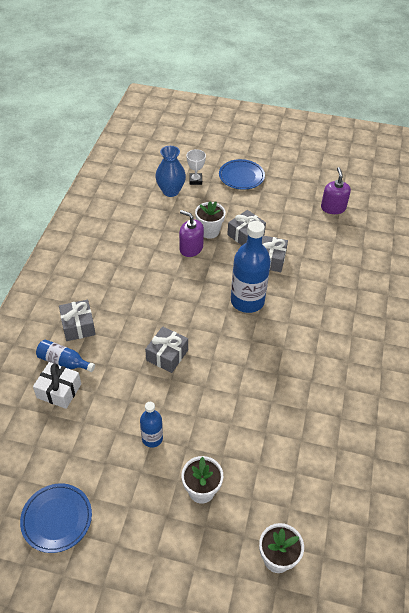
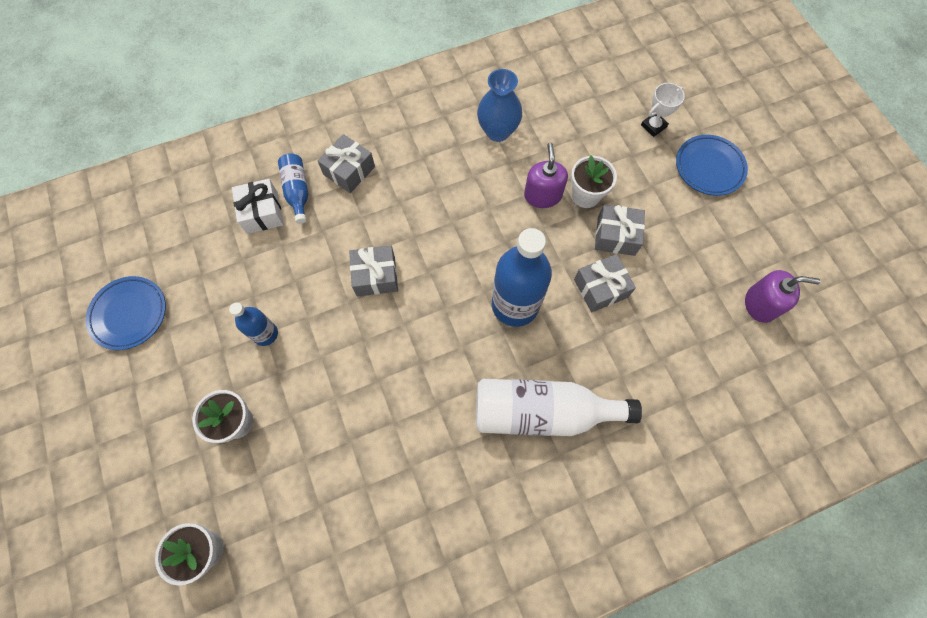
camera: 55 degrees right, 20 degrees up
blue vase [155,146,186,197] -> blue vase moved to [477,69,522,142]
purple soap dispenser [321,167,351,214] -> purple soap dispenser turned 45 degrees clockwise [745,270,820,323]
none -> white bottle [476,379,642,436]

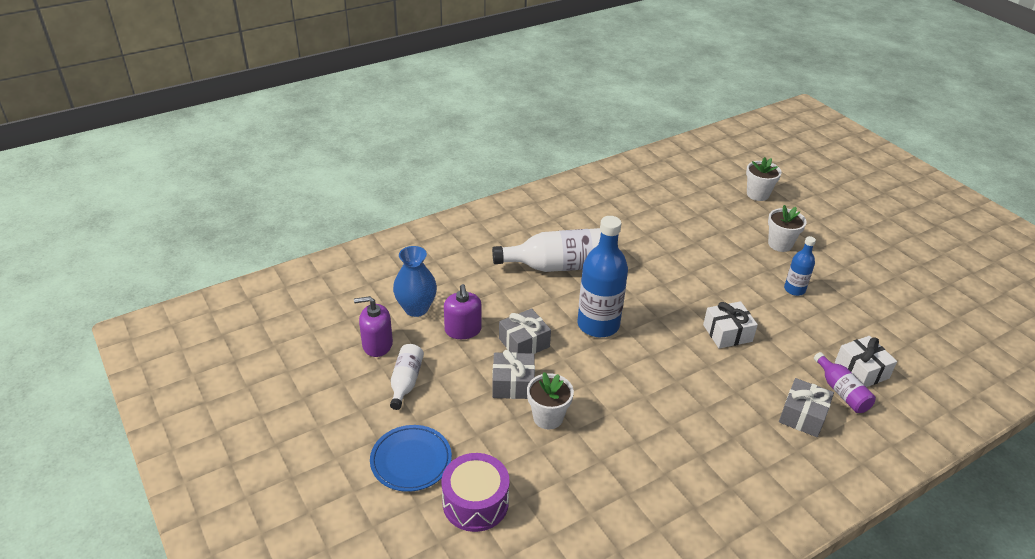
camera: 170 degrees right, 30 degrees down
blue plate [86,276,166,350] -> none
blue bottle [278,153,308,224] -> purple bottle [814,352,876,413]
grey gift [349,245,398,297] -> white gift [703,301,758,348]
blue vase [477,69,522,142] -> blue vase moved to [393,246,437,317]
purple soap dispenser [524,143,568,208] -> purple soap dispenser moved to [444,284,482,339]
white trophy [641,83,685,137] -> purple drum [442,453,510,532]
none -> white bottle [390,344,424,410]

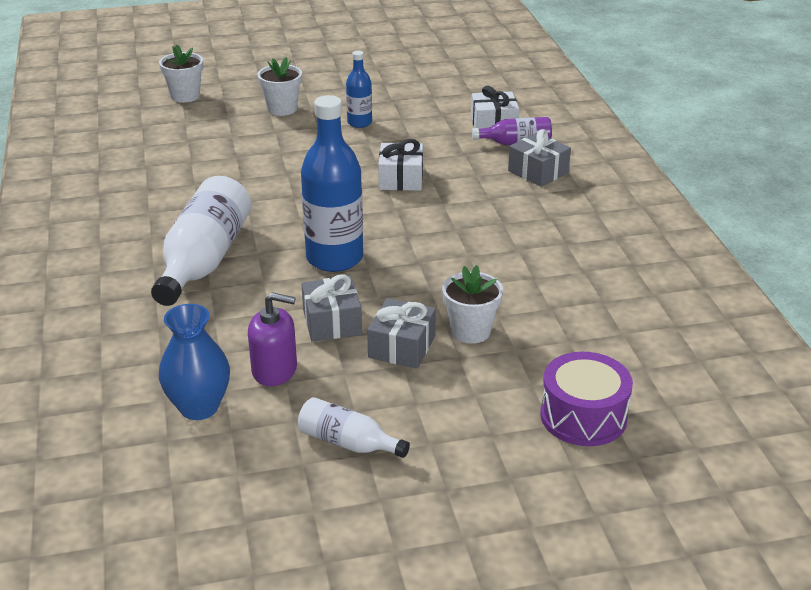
camera: 70 degrees left, 5 degrees down
purple soap dispenser [354,296,393,357] -> none
blue plate [370,425,452,492] -> none

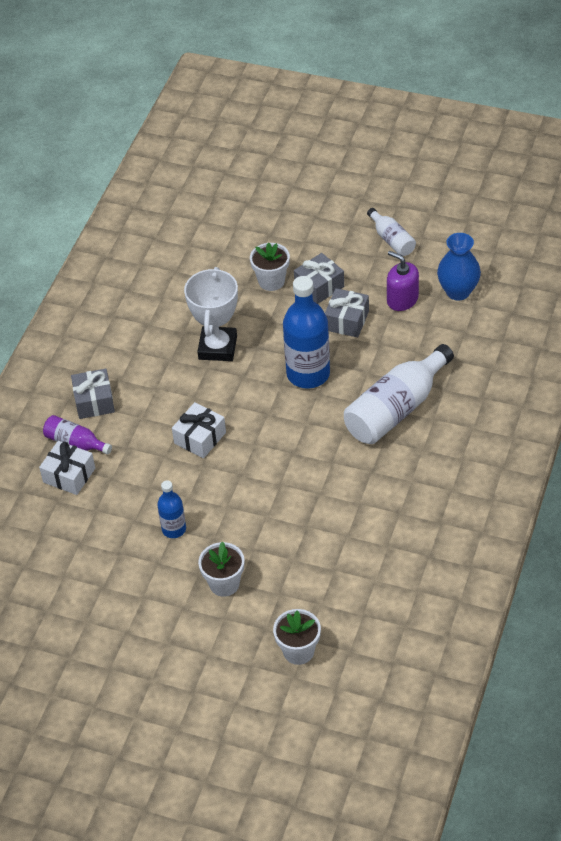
camera: 145 degrees left, 15 degrees up
purple drum [540,352,633,446] -> none
none -> white trophy [184,267,238,361]

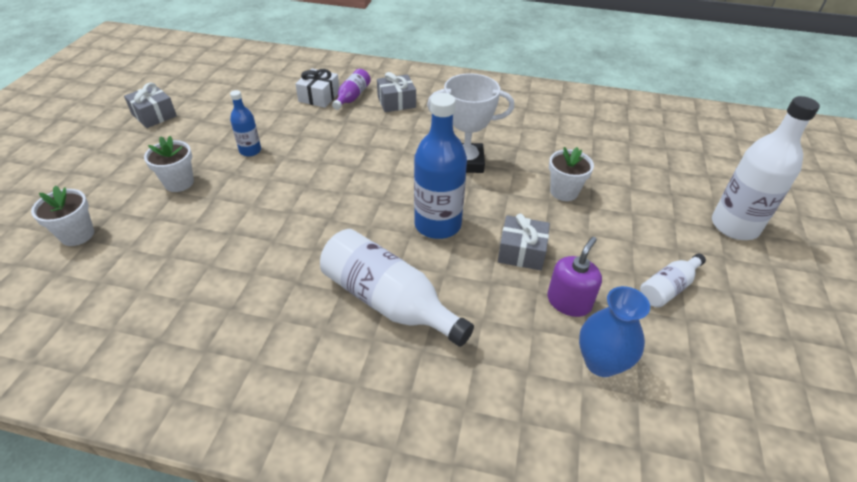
camera: 80 degrees right, 5 degrees down
white gift [172,402,226,458] -> none
grey gift [294,253,344,304] -> grey gift moved to [124,83,177,128]
none -> white bottle [712,96,820,240]

